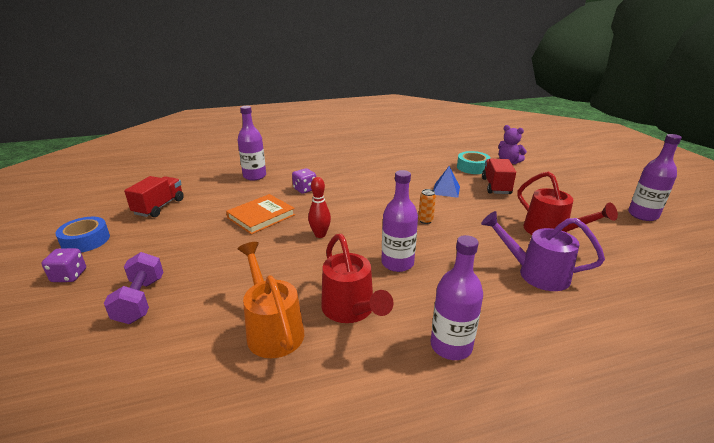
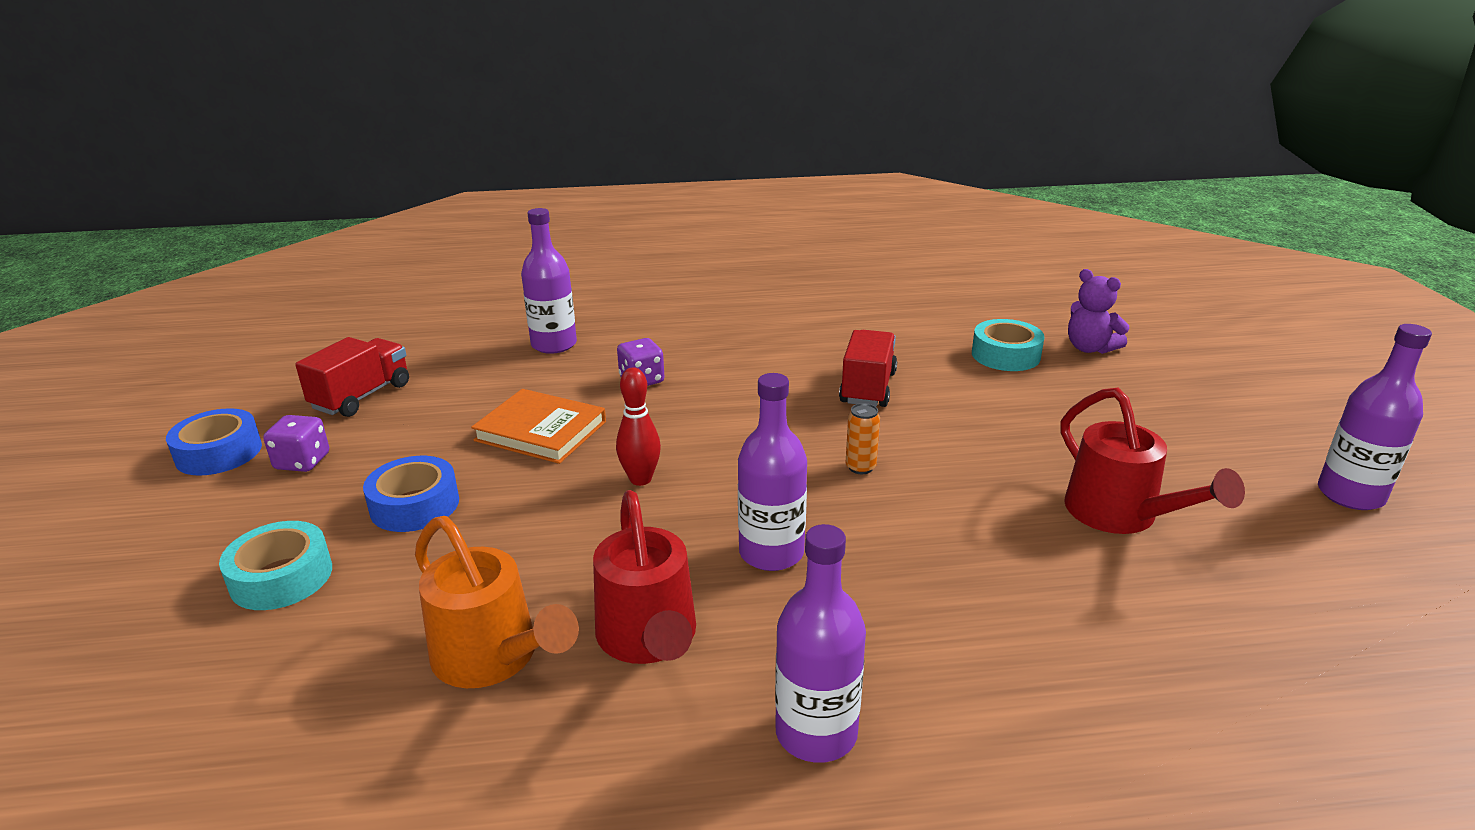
camera: 10 degrees right, 0 degrees up
purple dice [42,248,86,282] -> purple dice moved to [263,415,329,472]
purple dumbbell [104,252,163,324] -> turquoise tape [219,521,332,610]
orange book [226,194,295,235] -> orange book turned 60 degrees clockwise [471,389,606,464]
orange watering can [238,242,304,358] -> orange watering can turned 150 degrees clockwise [415,516,579,688]
blue pyramid [433,166,460,198] -> none
purple watering can [481,211,605,291] -> none
red truck [482,159,516,194] -> red truck moved to [839,330,897,407]
none -> blue tape [363,456,459,532]

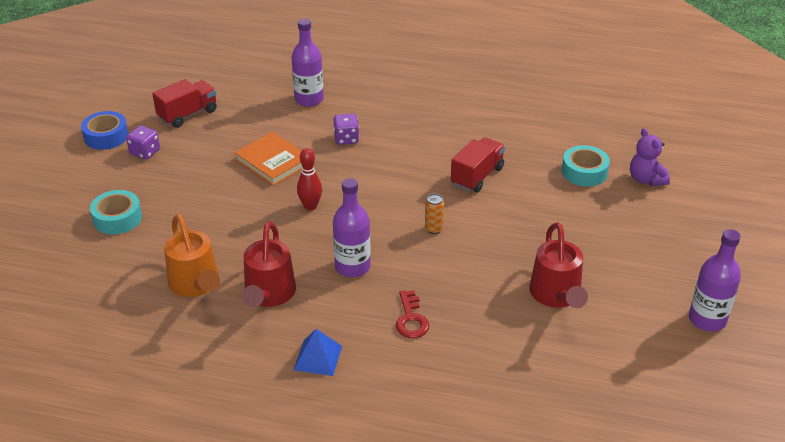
camera: 20 degrees right, 10 degrees up
blue tape [363,456,459,532] -> none
purple bottle [775,524,866,763] -> blue pyramid [294,329,342,376]
none -> red key [396,290,429,338]

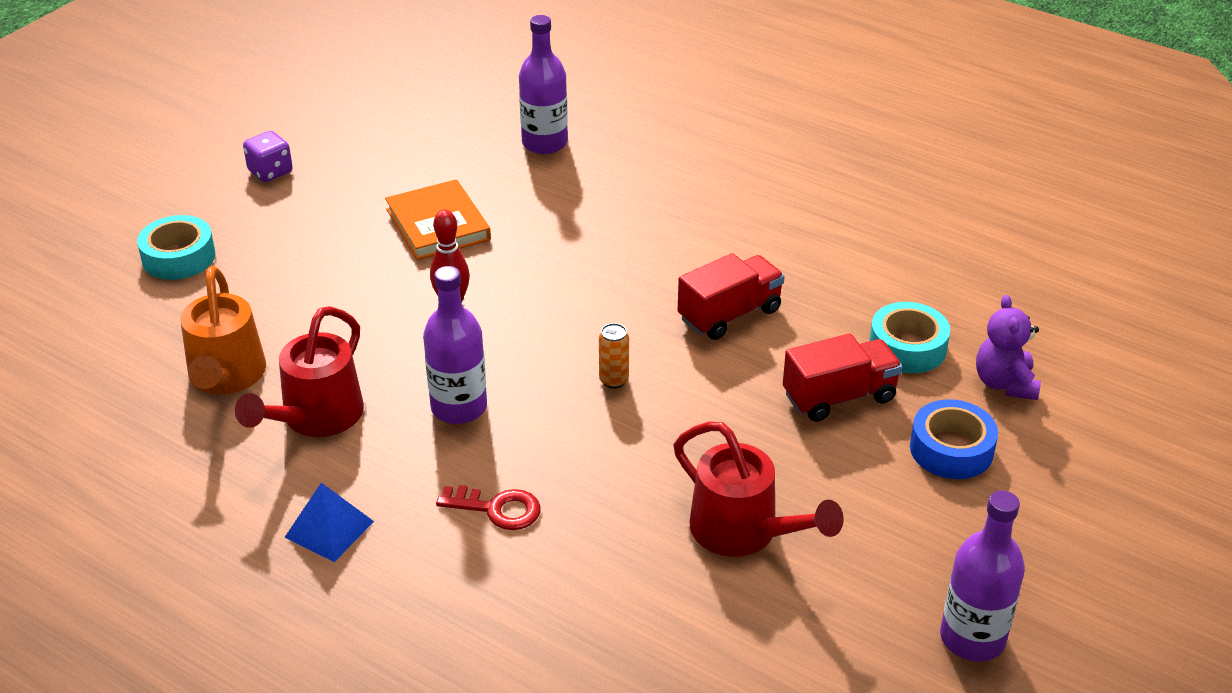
camera: 20 degrees right, 0 degrees up
blue tape [81,111,129,150] -> blue tape moved to [910,399,998,479]
red truck [152,79,217,128] -> red truck moved to [783,333,903,422]
purple dice [334,114,359,145] -> none
red key [396,290,429,338] -> red key turned 90 degrees counterclockwise [436,485,541,530]
red watering can [529,222,588,308] -> red watering can turned 60 degrees counterclockwise [673,421,844,557]

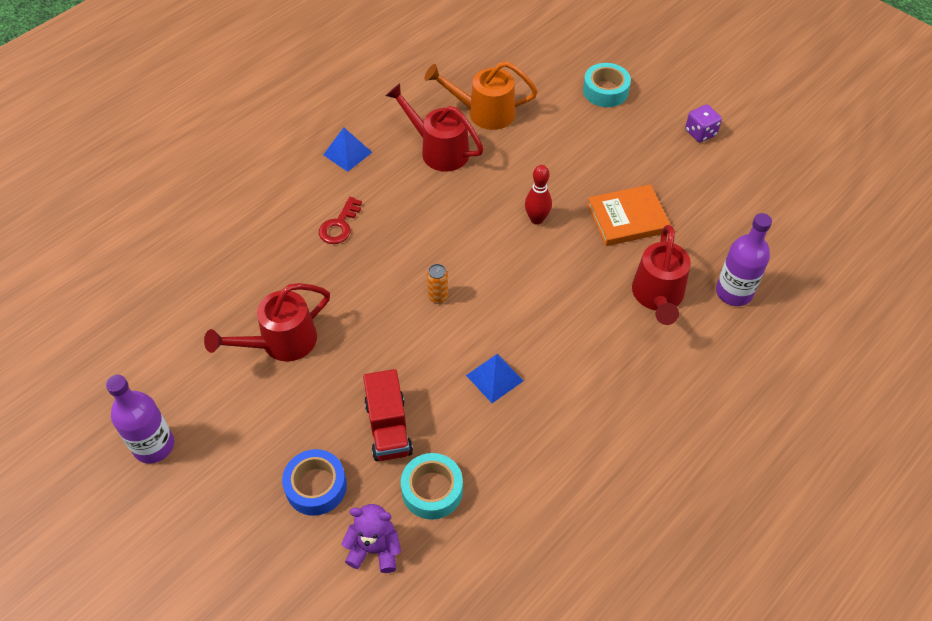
camera: 100 degrees right, 15 degrees up
purple bottle [423,266,487,424] -> none
red truck [678,253,785,340] -> blue pyramid [466,354,523,403]
none -> red watering can [632,225,691,325]

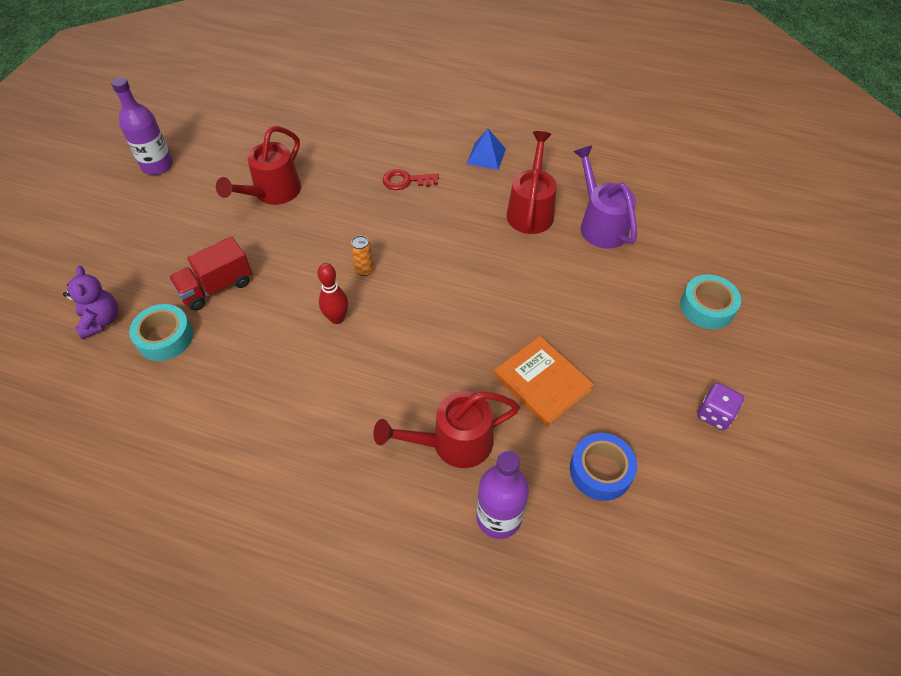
camera: 65 degrees right, 0 degrees up
red watering can [204,283,330,362] -> red watering can turned 90 degrees counterclockwise [216,126,301,205]
blue tape [282,449,347,516] -> blue tape moved to [570,433,637,501]
orange watering can [425,61,538,130] -> purple watering can [573,145,637,249]
blue pyramid [466,354,523,403] -> none
red bowling pin [525,165,552,225] -> red bowling pin moved to [317,263,348,324]

